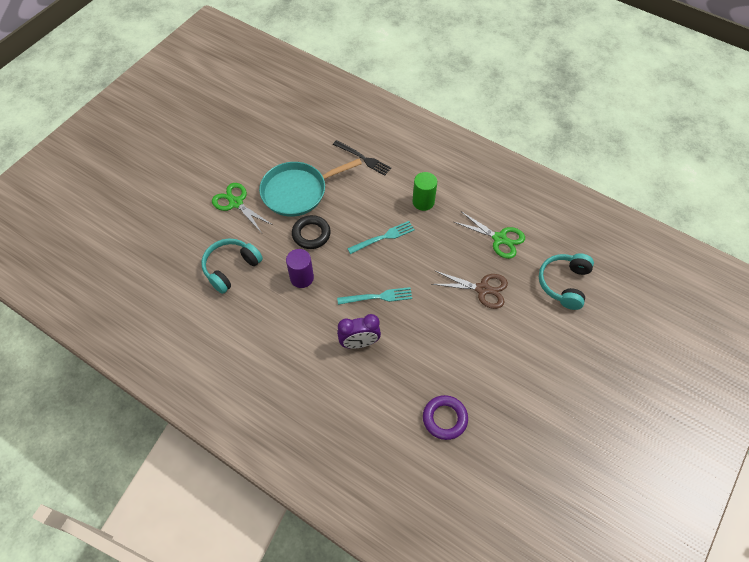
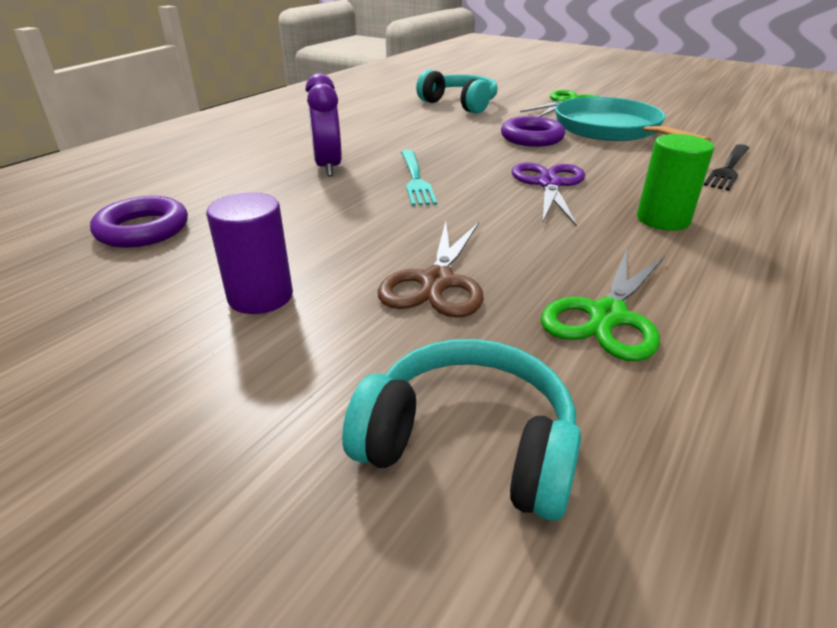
camera: 90 degrees right, 25 degrees down
purple cylinder [286,249,314,288] -> purple cylinder moved to [206,192,293,314]
black ring [292,215,331,249] -> purple ring [501,116,565,147]
turquoise fork [347,221,415,254] -> purple scissors [512,162,585,227]

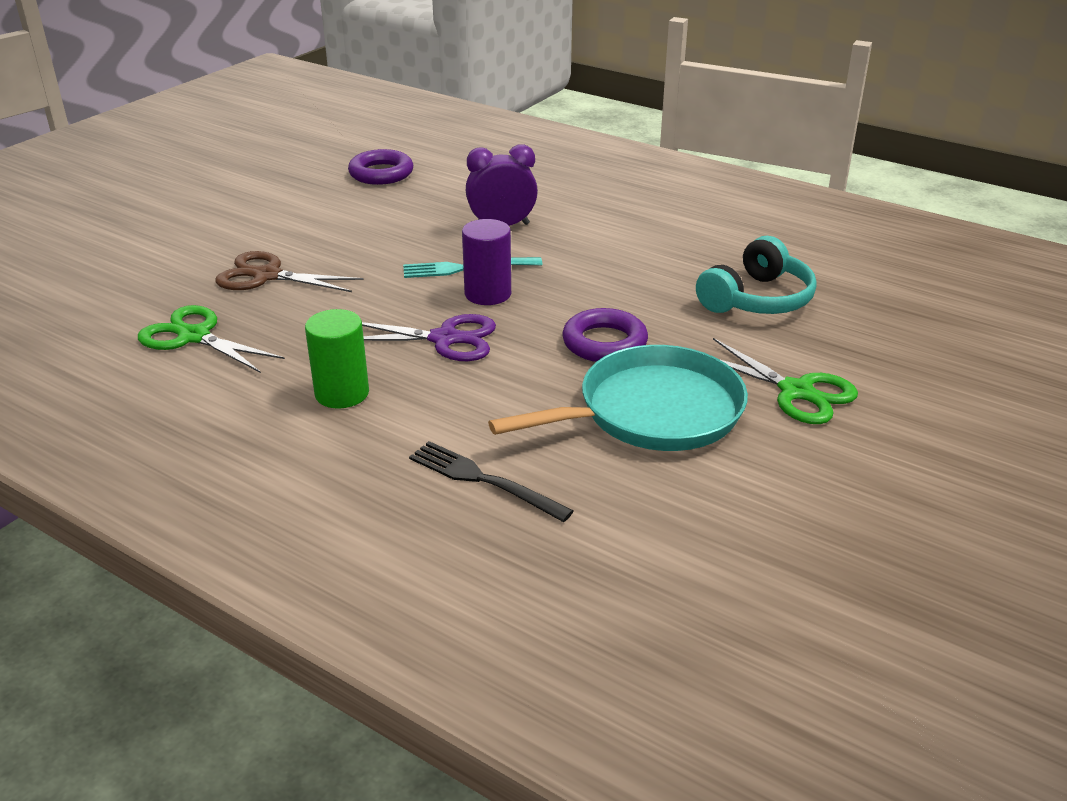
camera: 90 degrees right, 0 degrees up
purple cylinder [206,192,293,314] -> purple cylinder moved to [462,219,511,305]
turquoise headphones [342,339,581,521] -> none

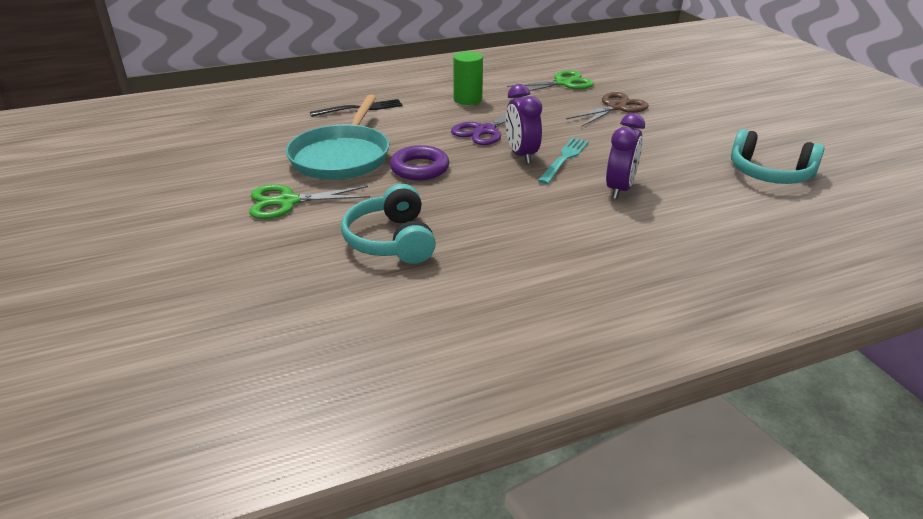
camera: 125 degrees right, 0 degrees up
purple ring [348,149,413,185] -> turquoise headphones [731,129,824,184]
purple cylinder [462,219,511,305] -> purple clock [505,84,542,164]

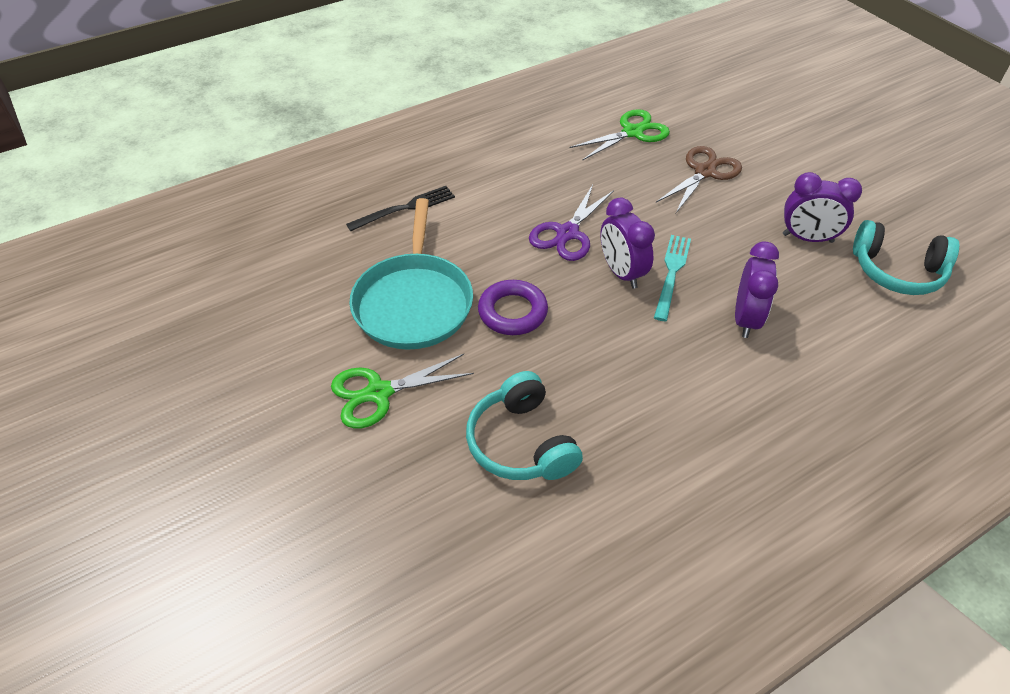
camera: 10 degrees left, 15 degrees up
green cylinder [453,51,483,105] -> none
none -> purple clock [783,172,862,243]

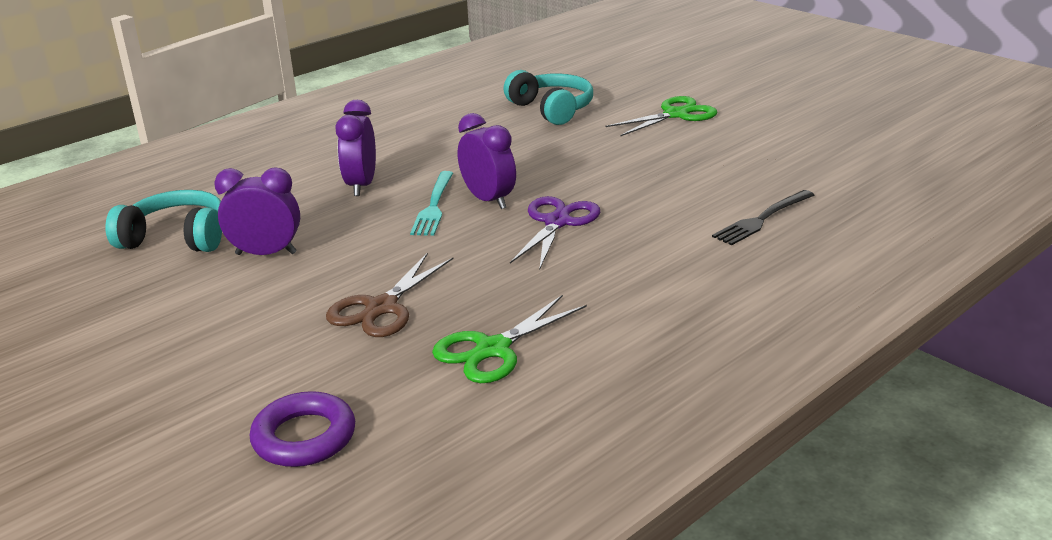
camera: 170 degrees right, 20 degrees down
turquoise pan [349,198,473,350] -> none
purple ring [478,280,548,335] -> purple ring moved to [250,391,355,467]

